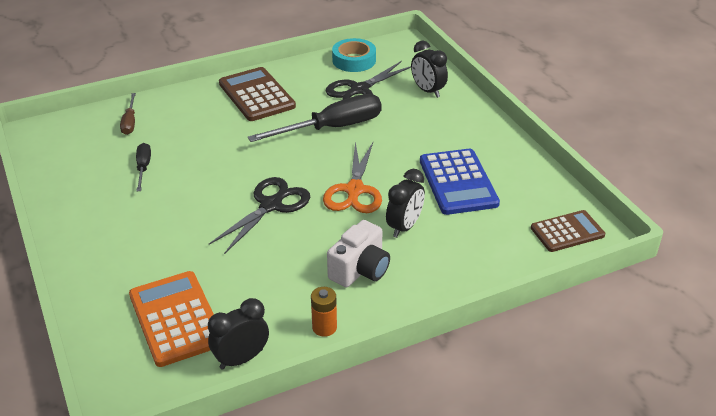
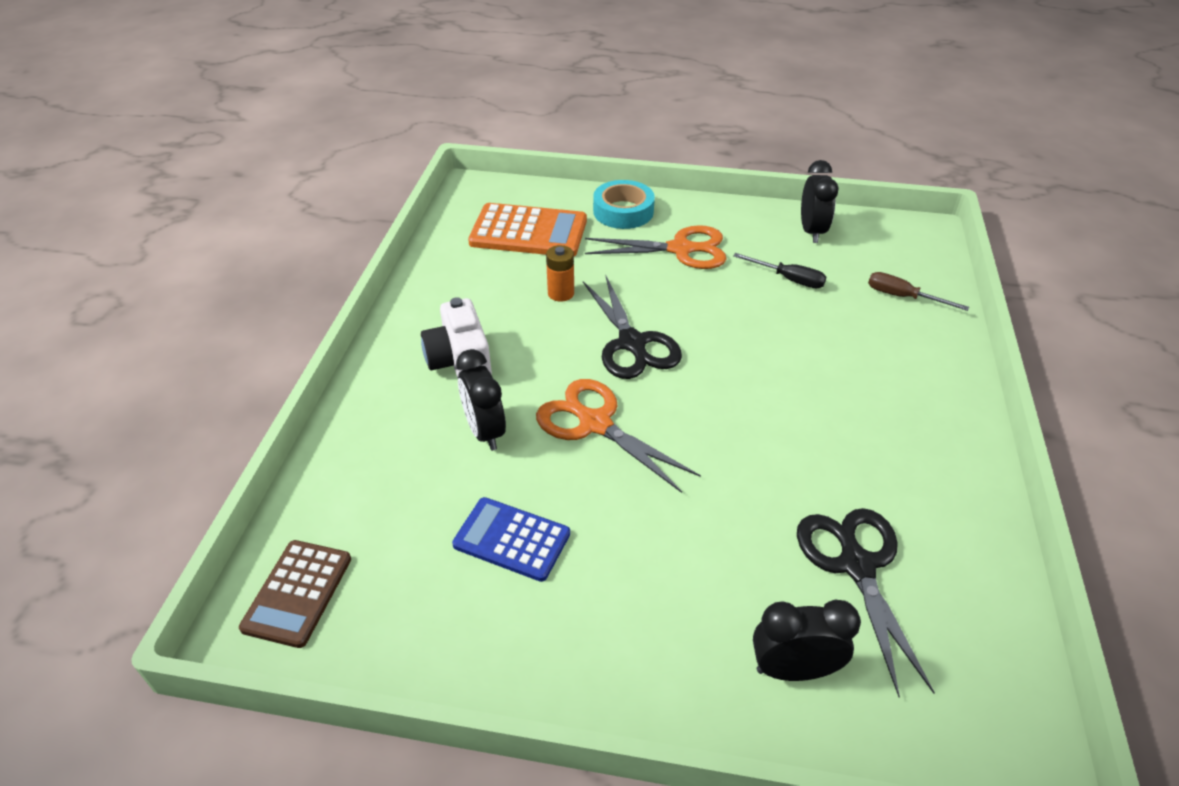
camera: 125 degrees right, 5 degrees up
black clock [208,298,269,370] -> black clock moved to [801,160,839,243]
brown calculator [219,67,296,121] -> none
black screwdriver [248,94,382,142] -> none
orange battery [311,287,337,337] -> orange battery moved to [546,245,574,302]
turquoise tape [332,38,376,72] -> turquoise tape moved to [593,180,655,229]
blue calculator [420,149,500,215] -> blue calculator [452,497,570,582], size x0.66
none -> orange scissors [585,225,727,269]

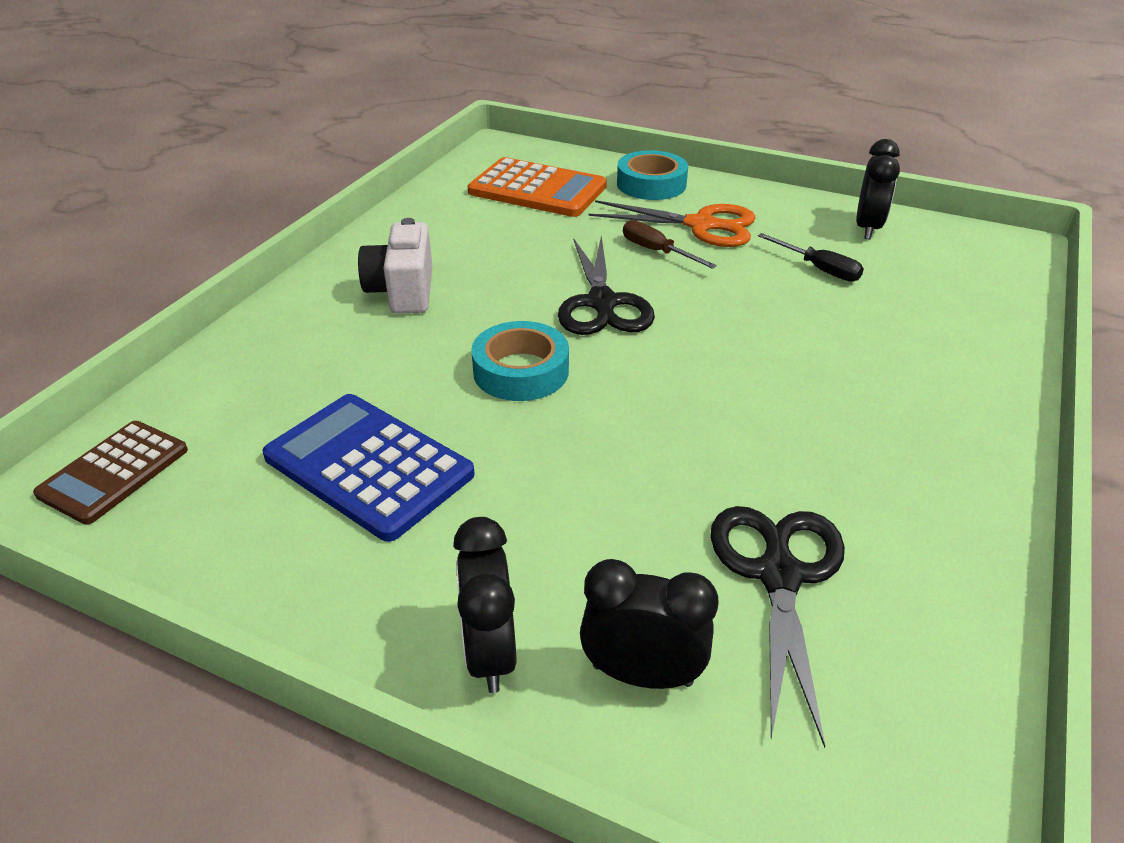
camera: 15 degrees right, 5 degrees down
blue calculator [452,497,570,582] -> blue calculator [263,394,475,542], size x1.52
black clock [456,349,506,451] -> black clock moved to [453,517,516,693]
orange scissors [536,379,701,493] -> turquoise tape [471,321,569,401]
orange battery [546,245,574,302] -> none
brown screwdriver [868,272,969,311] -> brown screwdriver moved to [623,220,717,269]

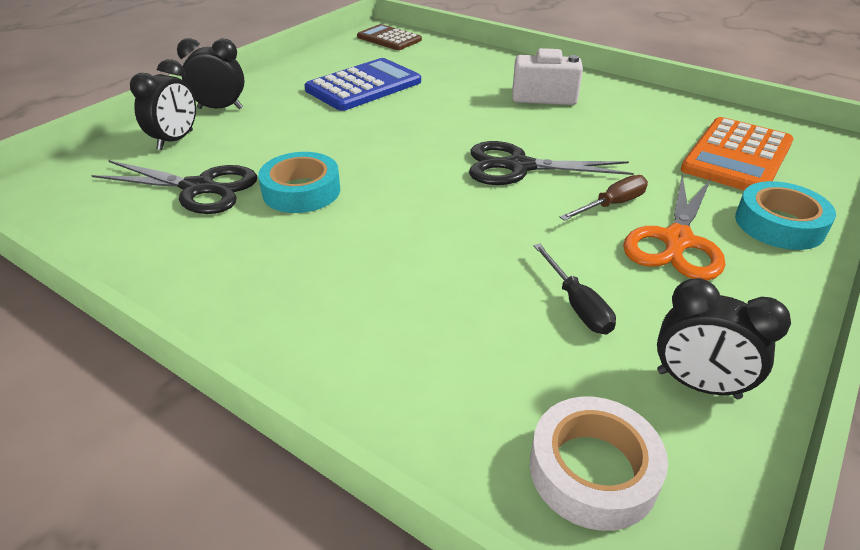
camera: 100 degrees right, 0 degrees up
turquoise tape [471,321,569,401] -> turquoise tape moved to [258,152,341,213]
black screwdriver [758,233,864,282] -> black screwdriver turned 75 degrees counterclockwise [533,243,616,335]
none -> white tape [530,397,668,531]

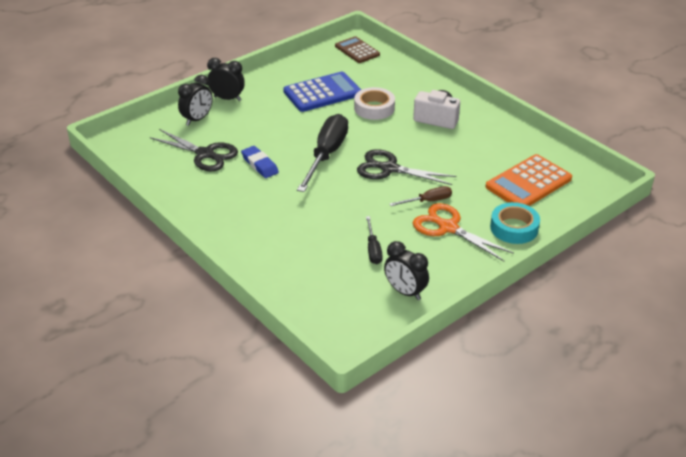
camera: 15 degrees right, 0 degrees up
turquoise tape [258,152,341,213] -> blue eraser [241,146,279,178]
white tape [530,397,668,531] -> white tape moved to [354,87,395,120]
orange scissors [623,175,725,281] -> orange scissors turned 90 degrees clockwise [413,203,514,261]
none -> black screwdriver [297,114,348,192]

